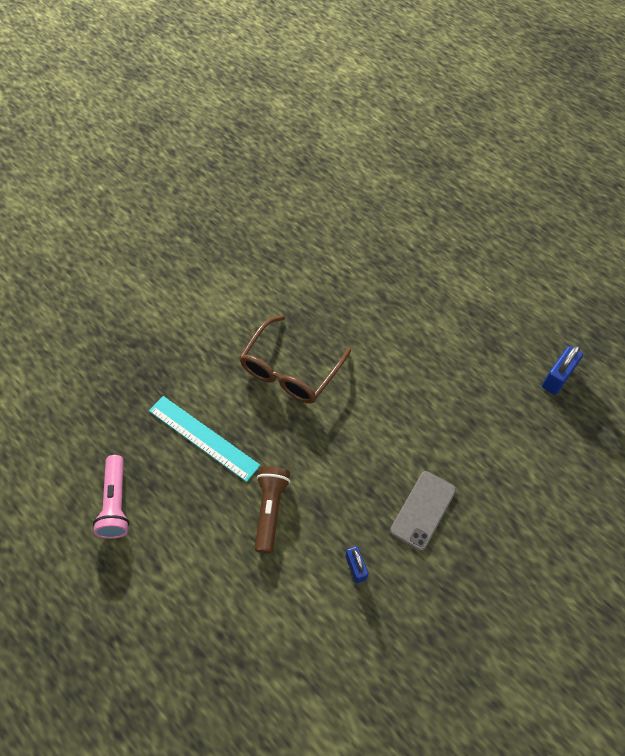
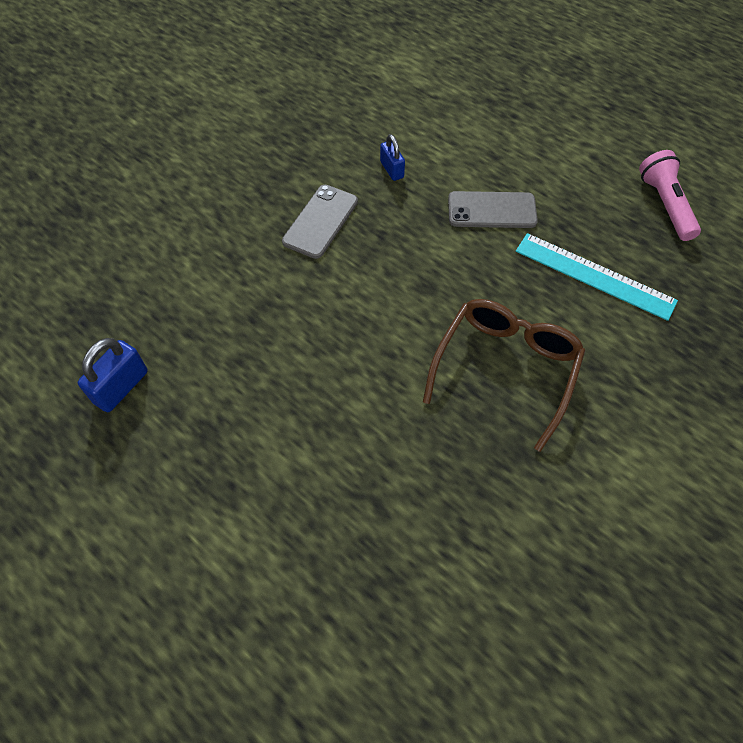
camera: 175 degrees right, 0 degrees up
brown flashlight [255,466,291,553] -> grey phone [448,191,538,228]

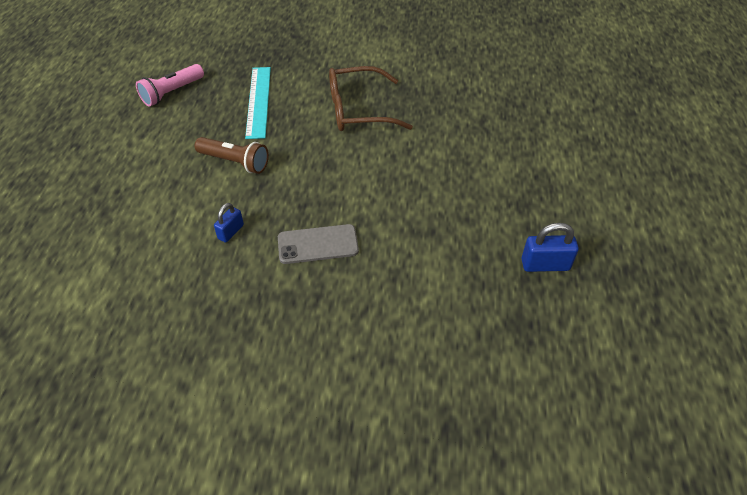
camera: 125 degrees left, 10 degrees down
grey phone [448,191,538,228] -> brown flashlight [195,137,269,174]

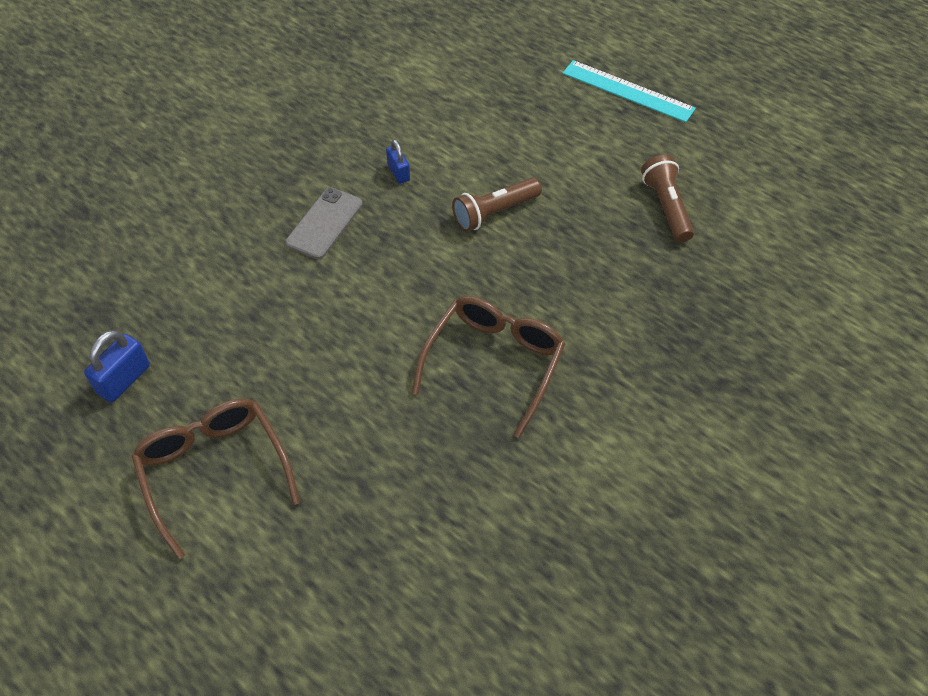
camera: 125 degrees right, 5 degrees up
pink flashlight [136,64,204,107] -> brown flashlight [641,154,694,242]
turquoise ruler [245,67,271,139] -> turquoise ruler moved to [562,60,696,122]
none -> brown glasses [131,399,300,560]

